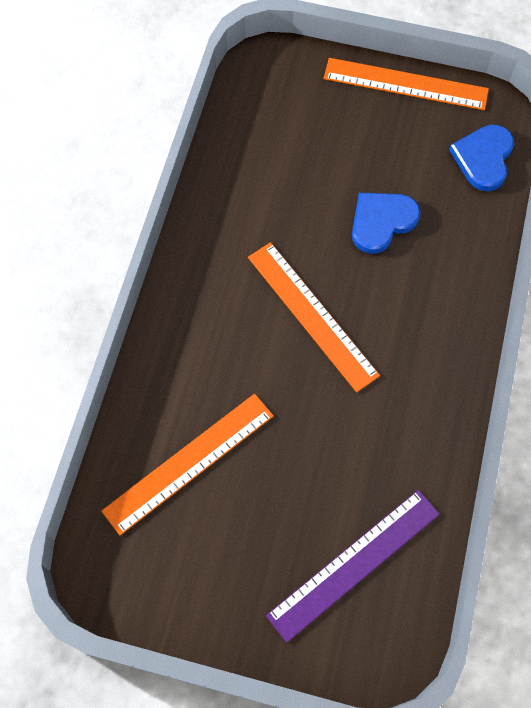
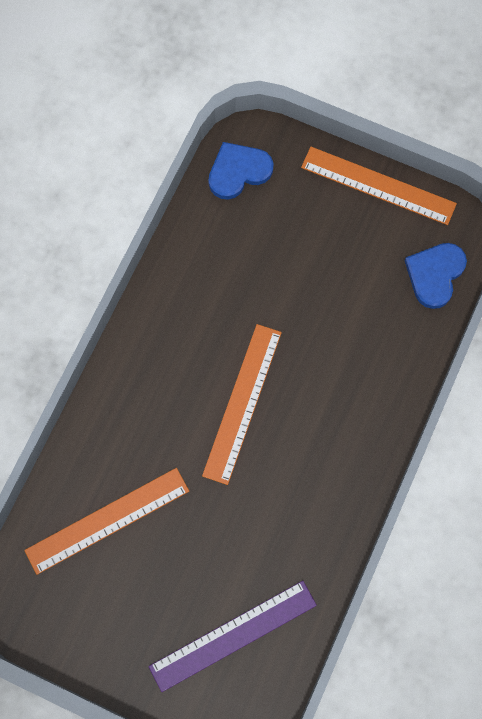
camera: 10 degrees right, 5 degrees up
orange ruler [248,242,380,392] -> orange ruler turned 45 degrees clockwise [202,324,282,485]
blue heart [352,193,421,254] -> blue heart moved to [208,142,274,200]

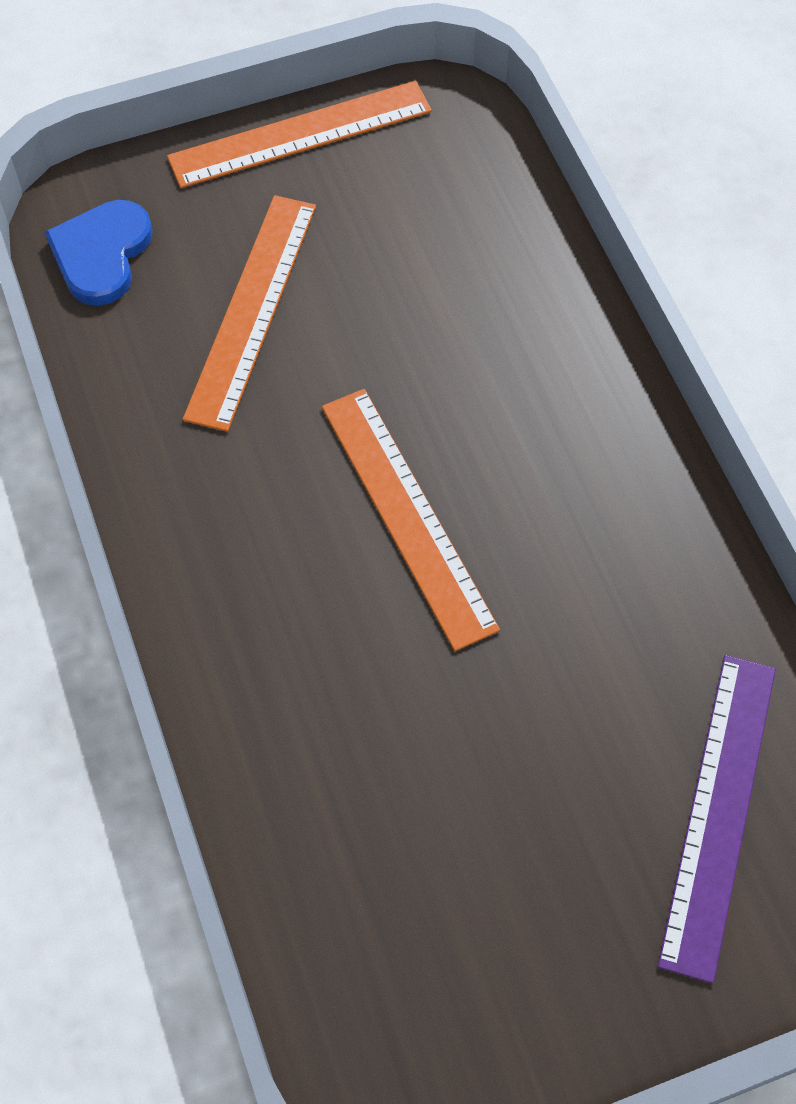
camera: 45 degrees left, 10 degrees down
orange ruler [24,468,189,575] -> orange ruler moved to [183,195,316,432]
blue heart [405,243,467,309] -> none

